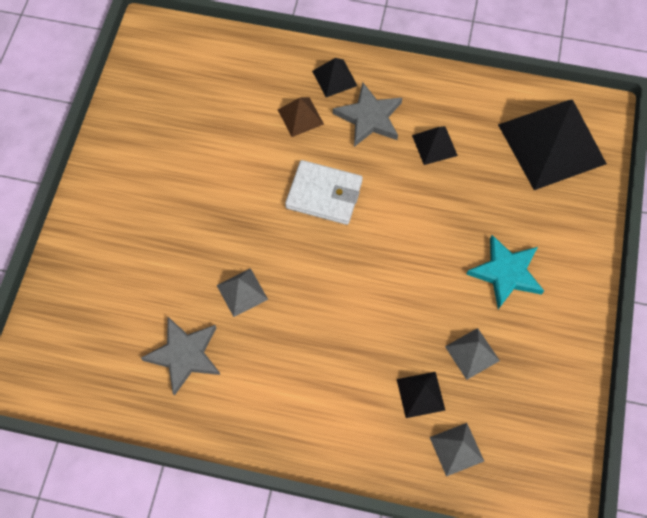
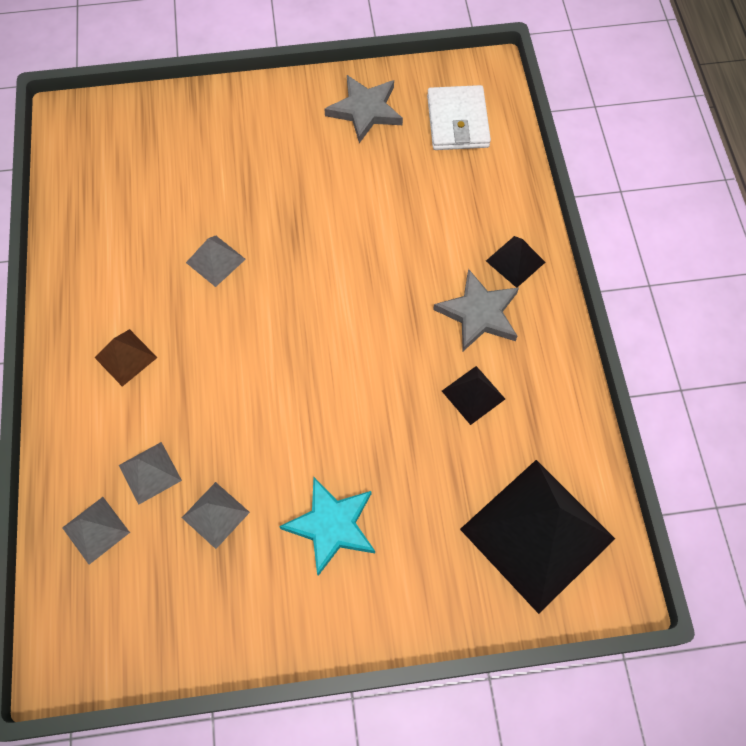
camera: 70 degrees right, 0 degrees up
grey star [141,317,220,396] -> grey star moved to [324,75,403,143]
brown pyramid [278,97,324,137] -> brown pyramid moved to [94,329,158,387]
white wallet [285,160,363,225] -> white wallet moved to [427,85,491,150]
black pyramid [397,372,445,418] -> grey pyramid [119,442,182,505]

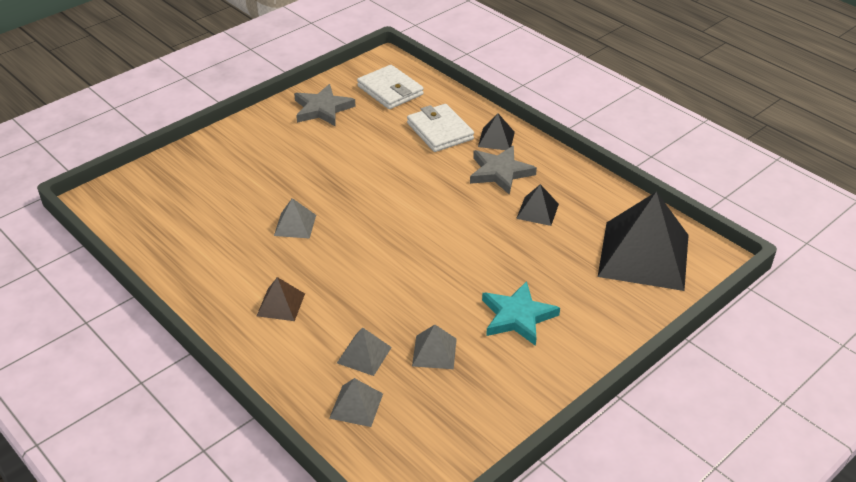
camera: 35 degrees left, 25 degrees down
none -> white wallet [407,104,474,152]

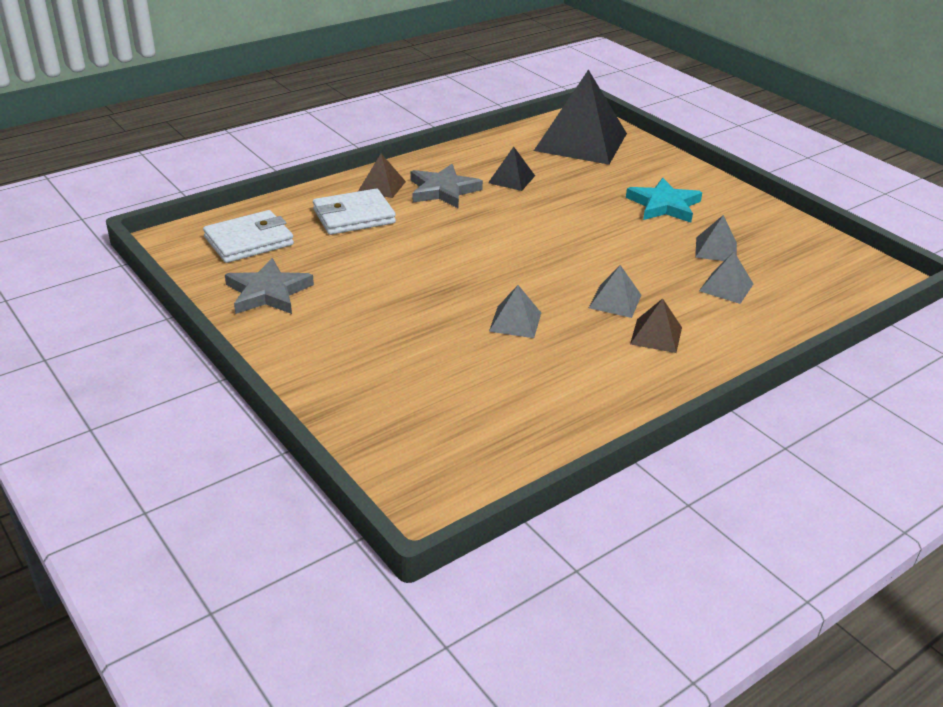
camera: 85 degrees left, 5 degrees down
grey pyramid [329,378,383,427] -> grey pyramid moved to [589,265,641,318]
black pyramid [478,113,515,150] -> brown pyramid [358,154,406,198]

